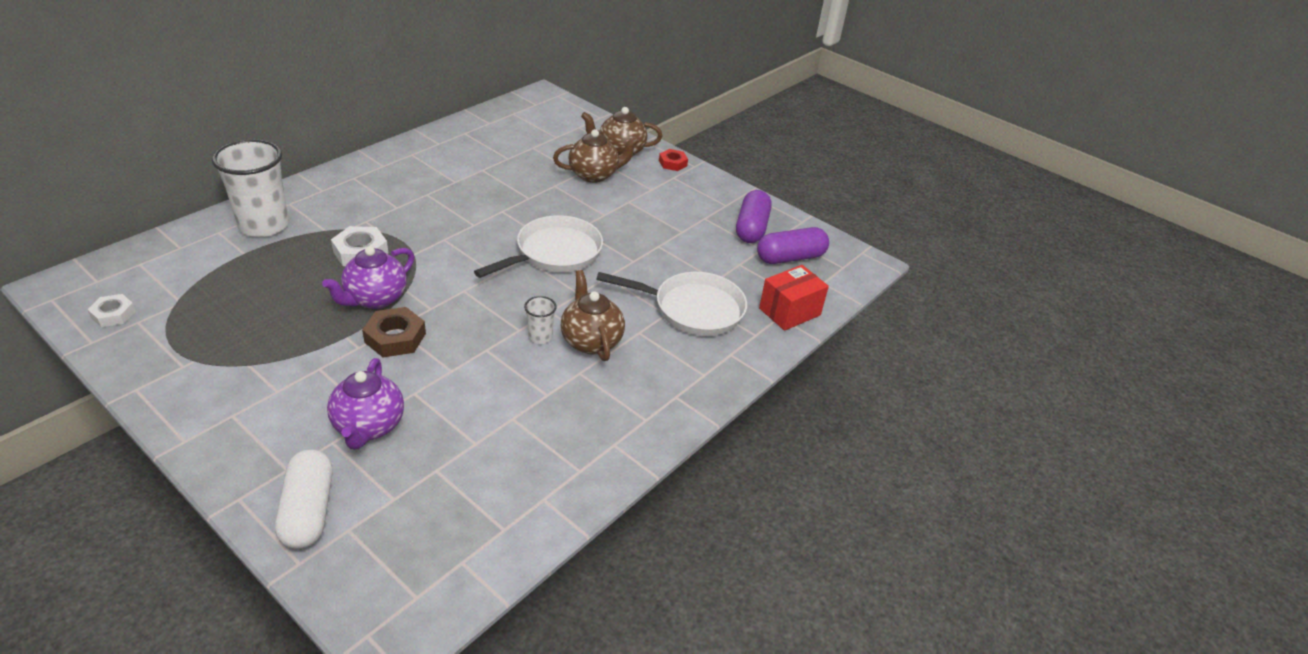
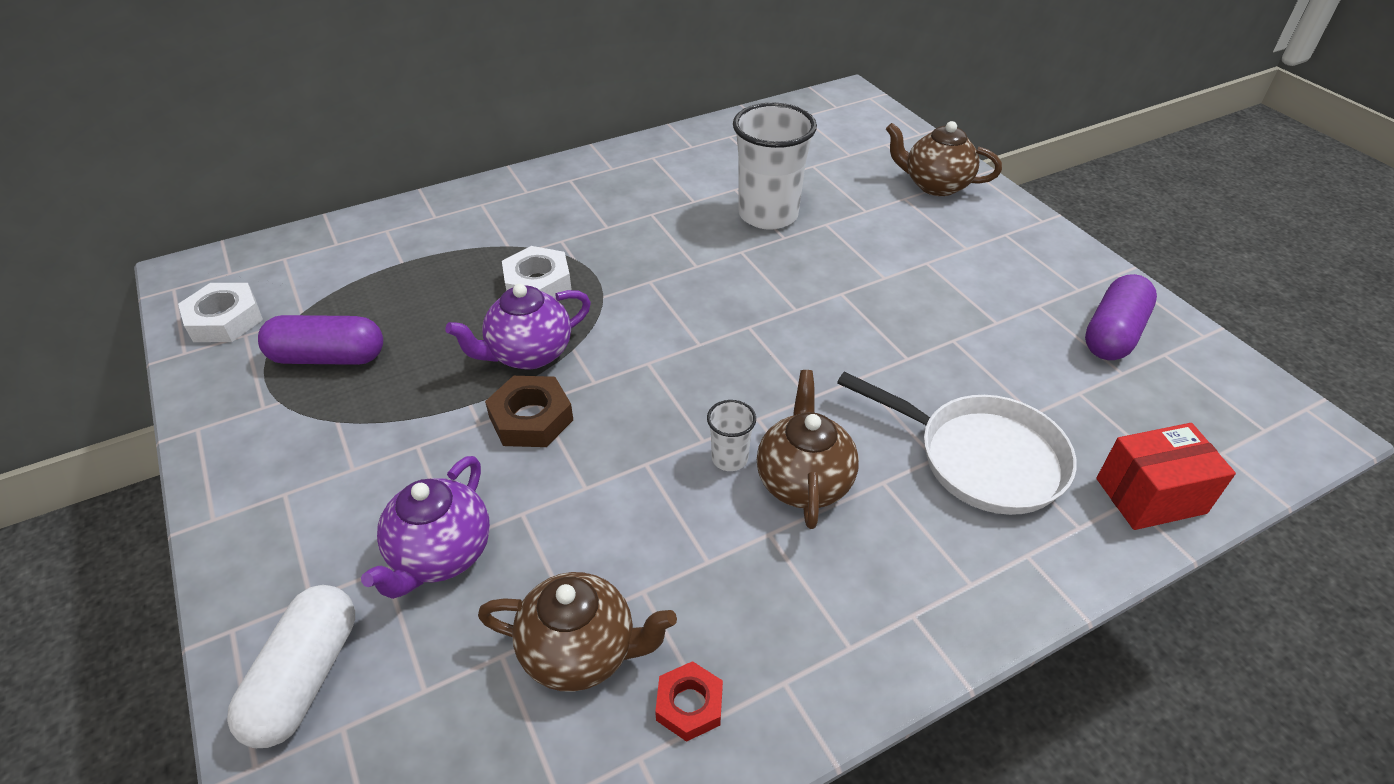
camera: 25 degrees right, 5 degrees up
white nut [87,294,136,327] -> white nut [178,283,263,342], size x1.52
white cup [212,139,289,237] -> white cup moved to [733,103,817,230]
white pan [474,215,603,278] -> none
brown teapot [553,129,639,183] -> brown teapot moved to [478,572,677,692]
red nut [659,149,688,171] -> red nut moved to [655,661,723,742]
purple capsule [757,227,829,264] -> purple capsule moved to [258,315,383,365]

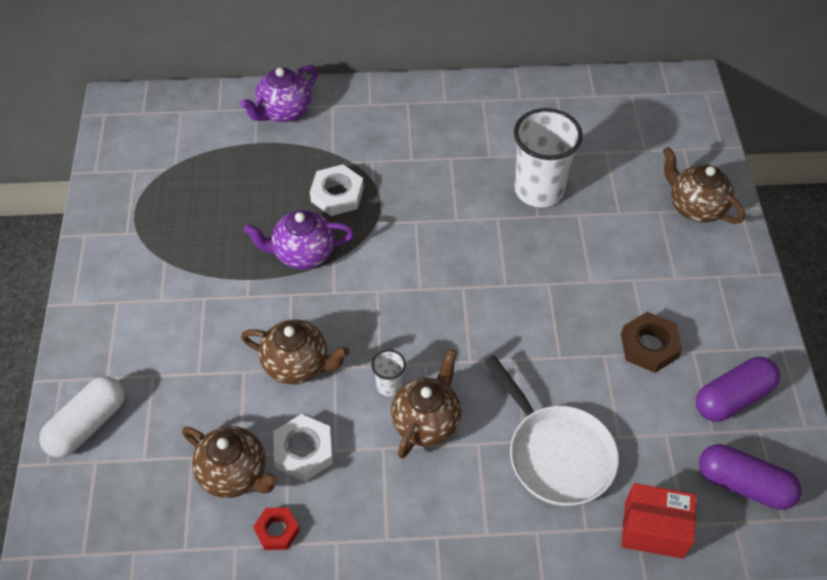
camera: 25 degrees right, 10 degrees up
white nut [178,283,263,342] -> white nut moved to [273,414,333,481]
purple capsule [258,315,383,365] -> purple capsule moved to [699,444,802,510]
purple teapot [361,456,490,599] -> purple teapot moved to [240,65,318,122]
brown nut [485,376,573,447] -> brown nut moved to [621,312,682,373]
none -> brown teapot [241,319,349,385]

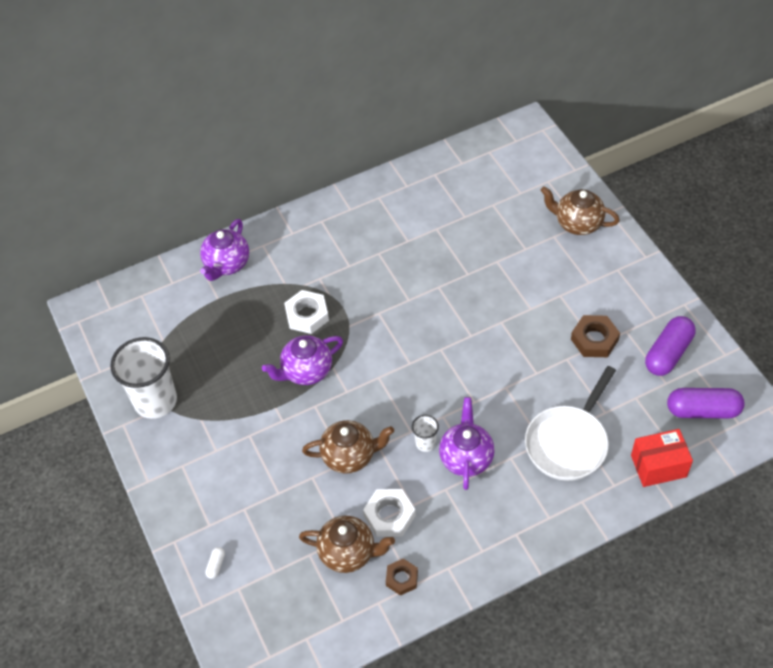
camera: 20 degrees left, 0 degrees up
white capsule [39,376,124,457] -> white capsule [205,547,225,579], size x0.42
red nut [253,508,300,550] -> brown nut [386,559,418,596]
brown teapot [391,349,461,459] -> purple teapot [439,397,495,490]
white pan [484,355,619,506] -> white pan turned 90 degrees clockwise [525,366,616,481]
white cup [514,108,583,207] -> white cup moved to [110,337,177,419]

